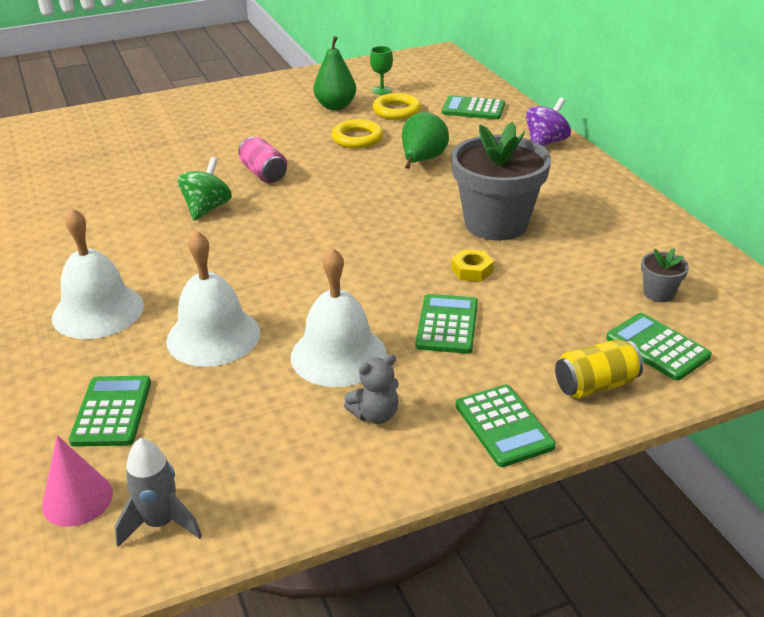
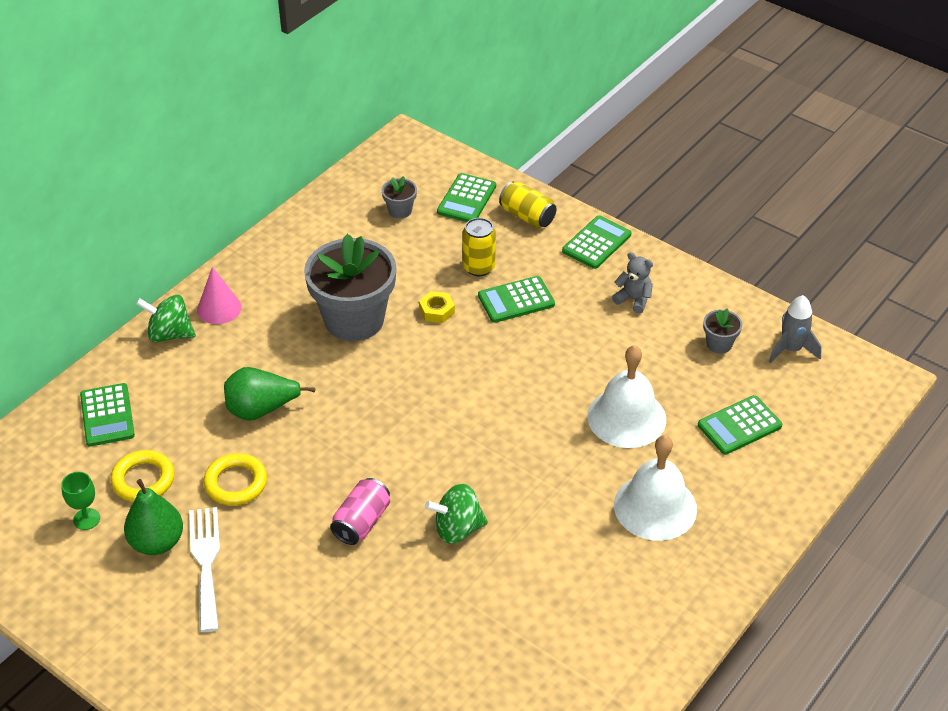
camera: 120 degrees left, 10 degrees up
pink cone [42,435,113,527] -> pink cone moved to [197,267,242,324]
white bell [291,247,387,387] -> none
purple spinning top [526,97,571,146] -> green spinning top [136,295,196,342]
none -> white fork [189,507,220,632]
none -> yellow can [463,218,496,276]
none -> grey flower pot [703,309,742,354]

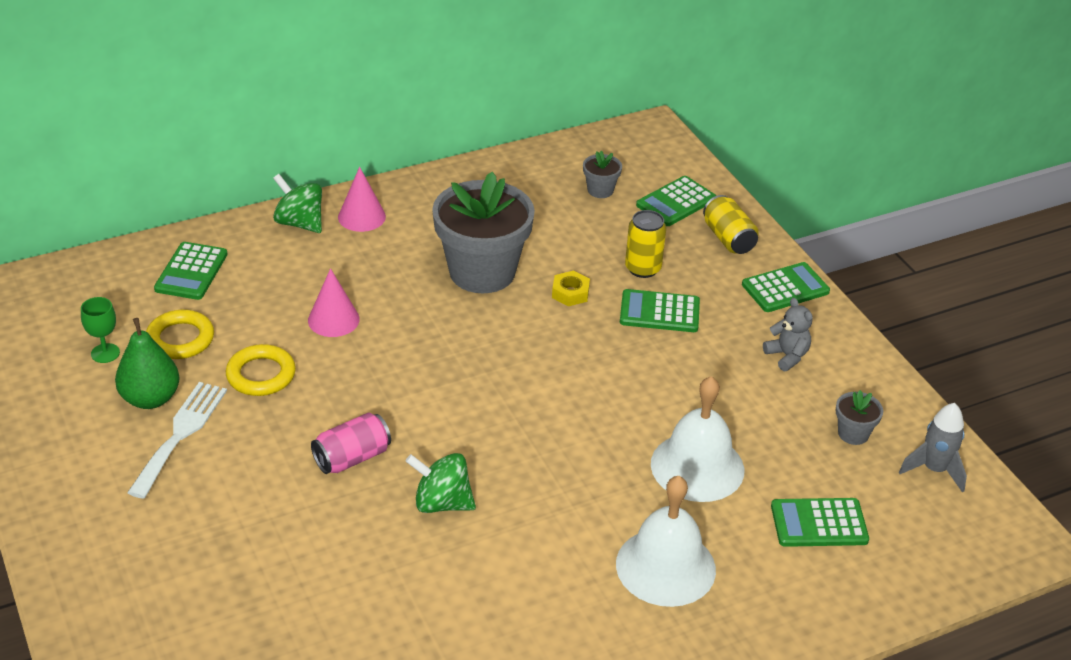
camera: 25 degrees right, 5 degrees down
green pear [224,367,316,421] -> pink cone [308,268,360,337]

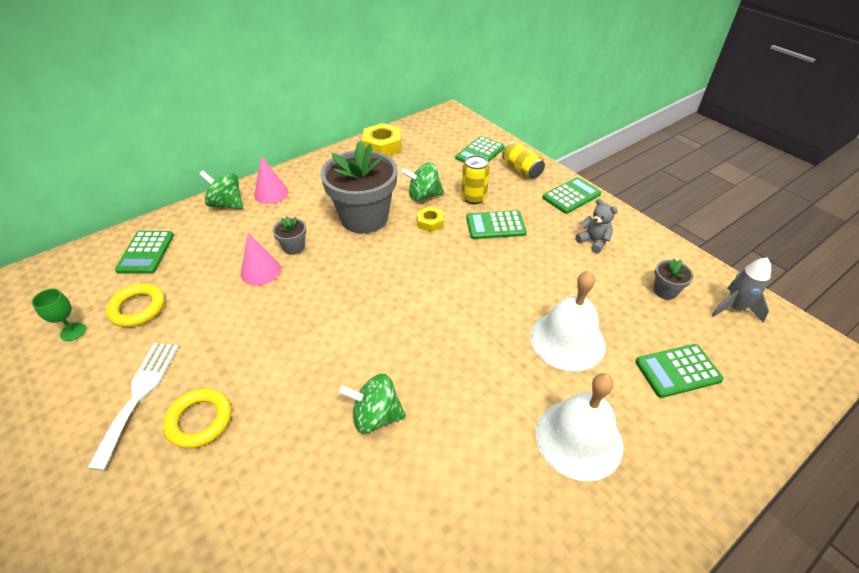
camera: 10 degrees left, 5 degrees up
green pear [115,318,180,409] -> none
yellow ring [226,344,296,396] -> yellow ring moved to [163,388,231,449]
pink can [311,412,391,474] -> none
grey flower pot [583,151,622,198] -> grey flower pot moved to [273,216,306,255]
none -> yellow nut [362,123,401,156]
none -> green spinning top [401,163,444,201]

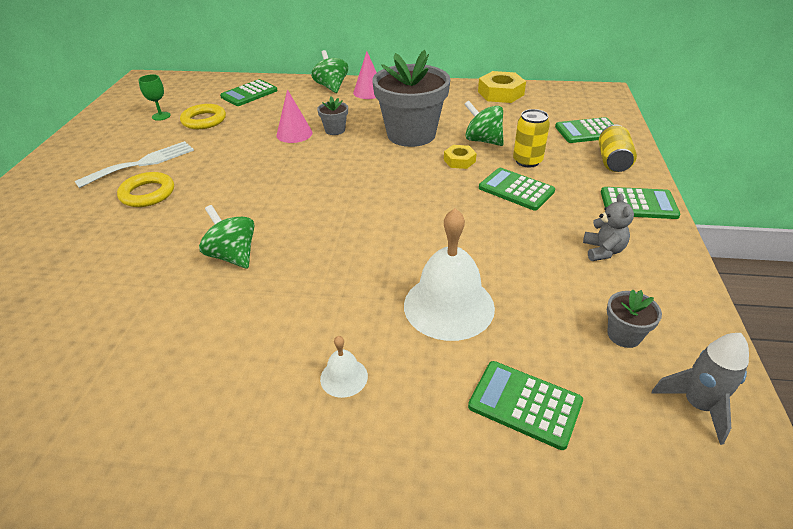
camera: 45 degrees right, 5 degrees down
white bell [536,373,623,481] -> white bell [320,336,368,398], size x0.46

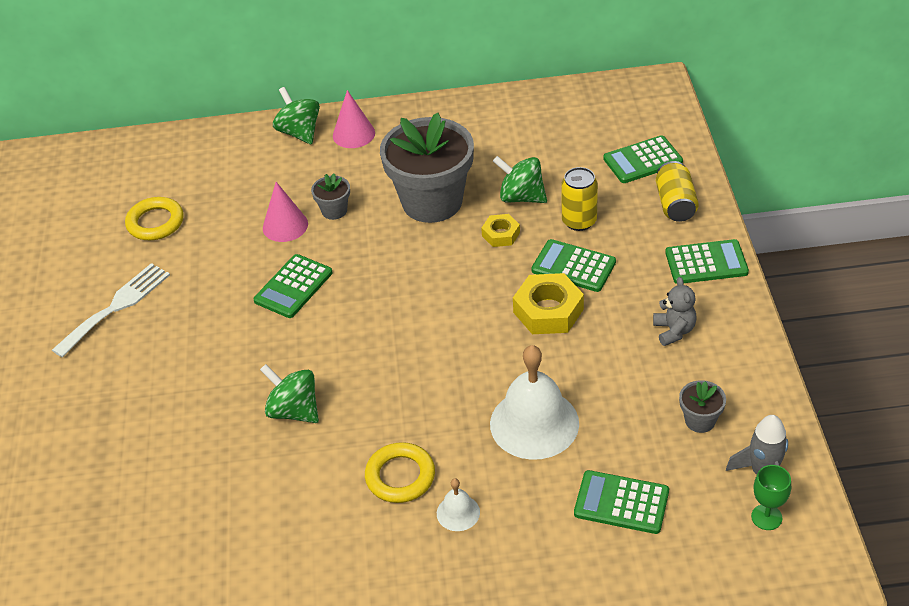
camera: 10 degrees left, 5 degrees up
yellow ring [117,172,174,207] -> yellow ring moved to [365,442,435,503]
green goblet [138,74,171,121] -> green goblet moved to [751,465,791,530]
green calculator [220,79,278,106] -> green calculator moved to [254,254,333,318]
yellow nut [478,71,526,103] -> yellow nut moved to [513,273,584,334]

